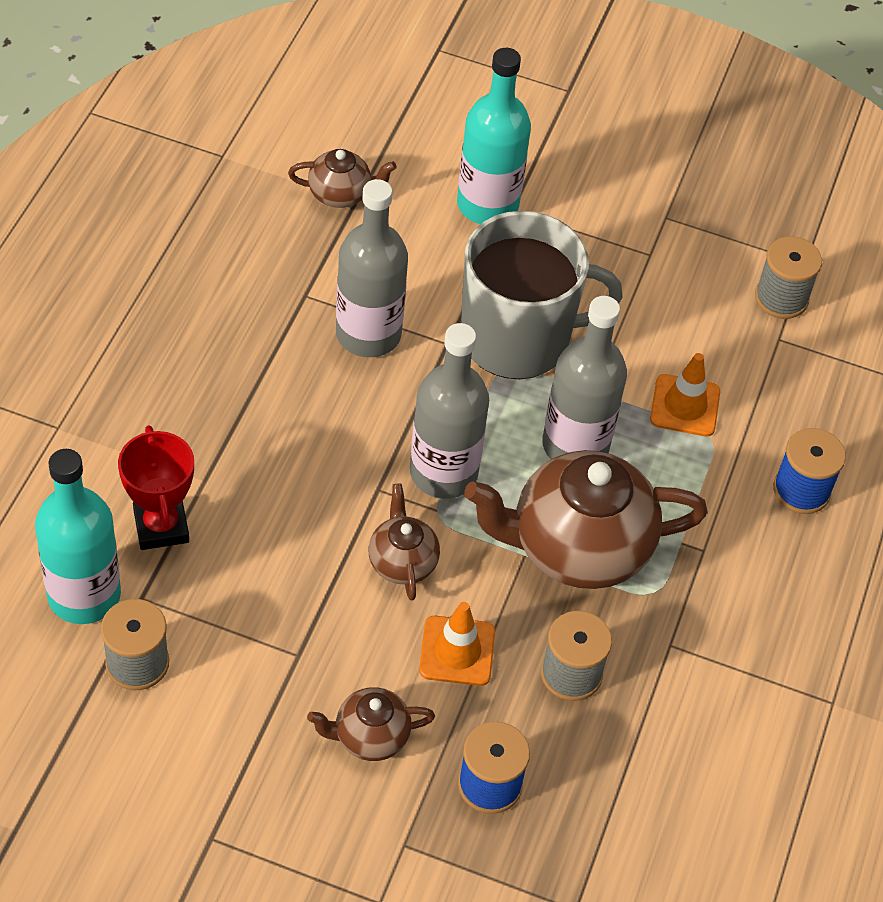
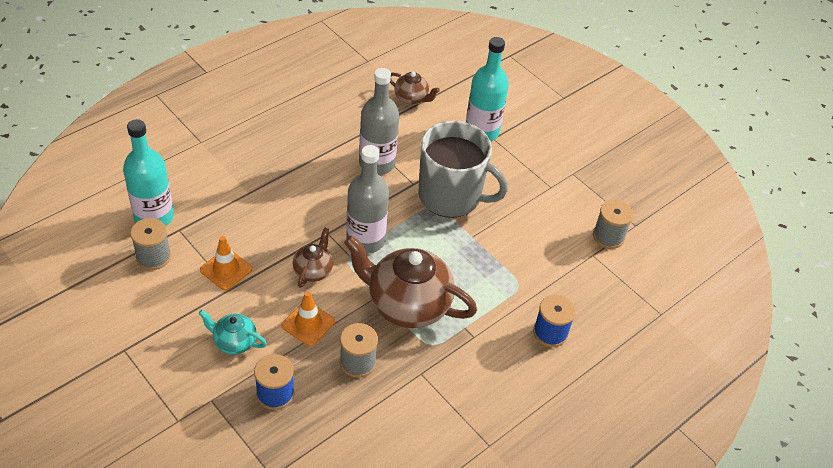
camera: 30 degrees right, 5 degrees down
red trophy [118,425,194,550] -> none
brown teapot [307,687,435,761] -> turquoise teapot [199,310,267,354]
grey bottle [542,296,627,459] -> none
orange traffic cone [650,353,720,437] -> orange traffic cone moved to [200,236,252,291]

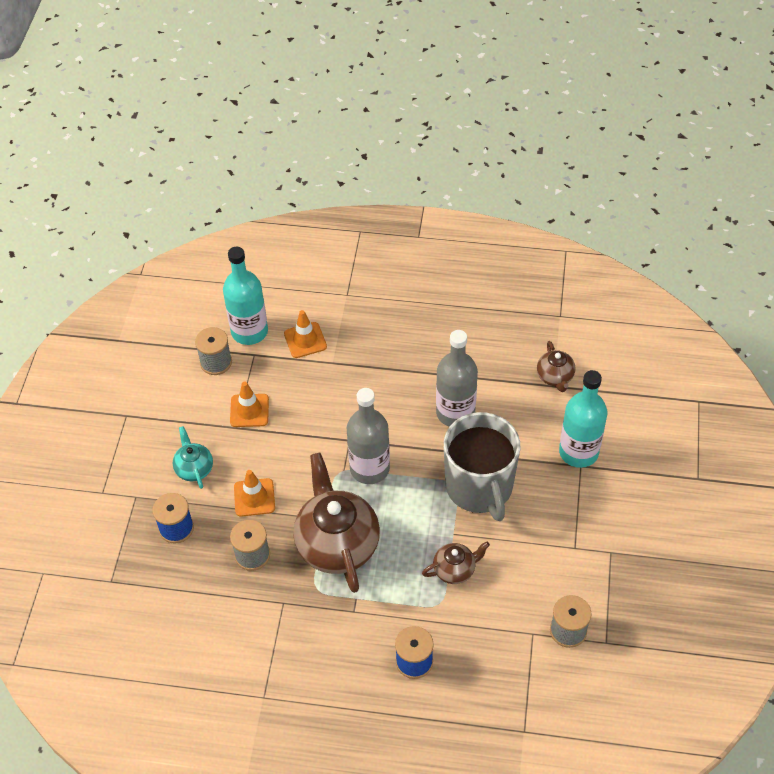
camera: 55 degrees right, 5 degrees up
brown teapot [292,228,333,288] -> brown teapot moved to [422,541,490,584]
none -> orange traffic cone [284,310,327,358]

